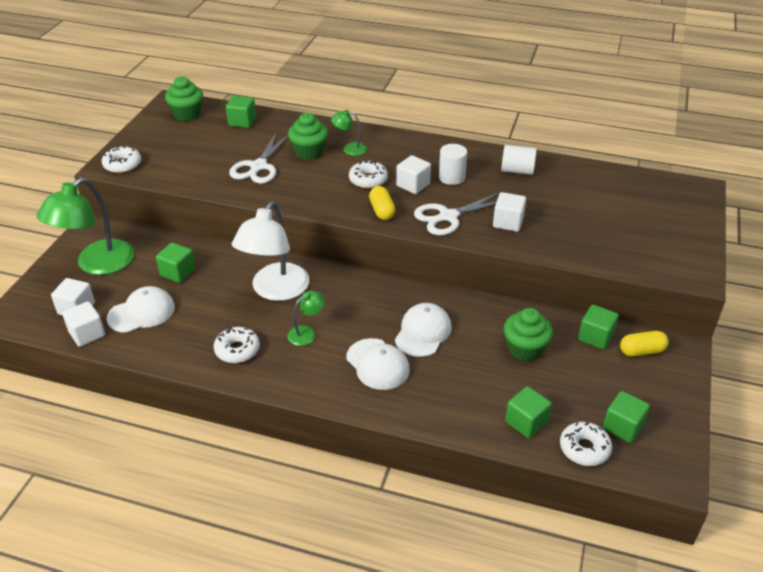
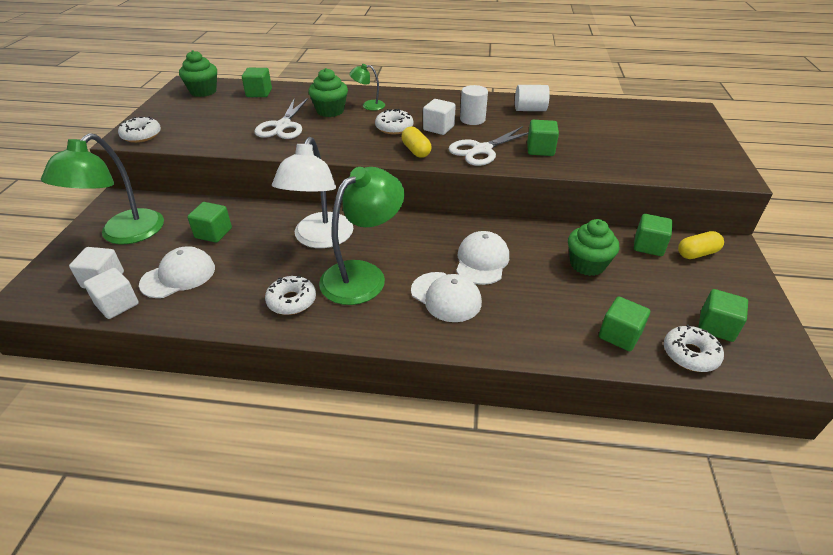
camera: 10 degrees left, 0 degrees up
green lamp [288,291,325,346] -> green lamp [319,167,405,305], size x2.16
white cube [493,192,526,232] -> green cube [527,120,559,156]

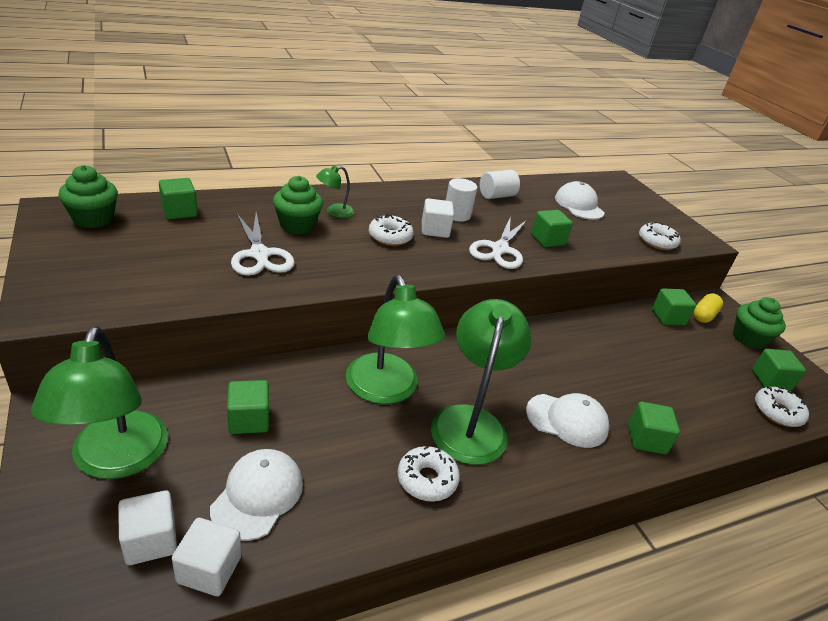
camera: 35 degrees left, 5 degrees down
white donut [118,117,161,143] -> white donut moved to [639,222,681,250]
white lamp [272,137,353,248] -> green lamp [346,275,445,404]
yellow capsule [401,127,432,158] -> none
white cap [456,231,509,285] -> white cap moved to [555,181,604,220]
green cupcake [568,219,619,276] -> green cupcake moved to [733,297,786,349]
green cube [599,297,650,351] -> green cube moved to [628,402,680,454]

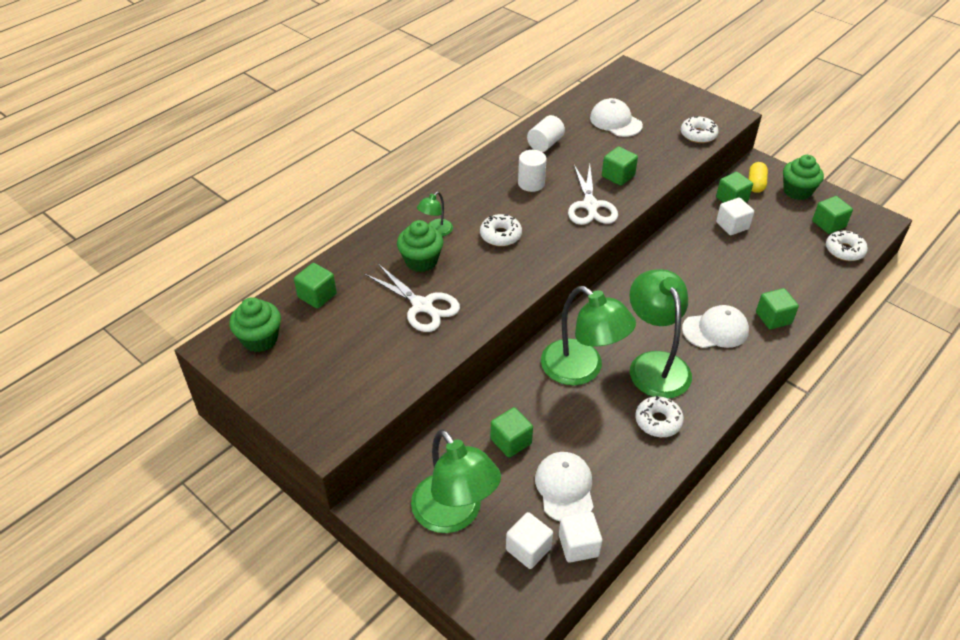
camera: 20 degrees left, 10 degrees up
white cube [422,198,454,238] -> white cube moved to [716,197,754,235]

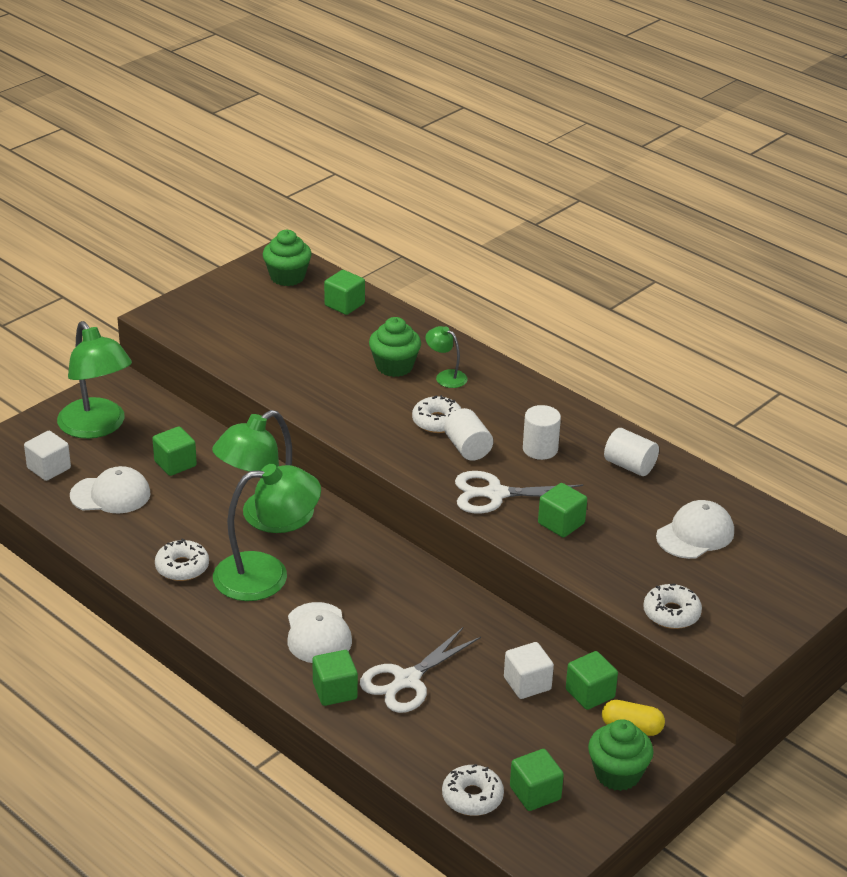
camera: 90 degrees right, 10 degrees down
white scissors [365,264,460,332] -> white scissors moved to [360,627,481,713]
green lamp [411,429,501,533] -> green lamp turned 90 degrees counterclockwise [57,321,132,439]
white cube [559,512,602,563] -> none
none -> white cylinder [444,408,493,461]

